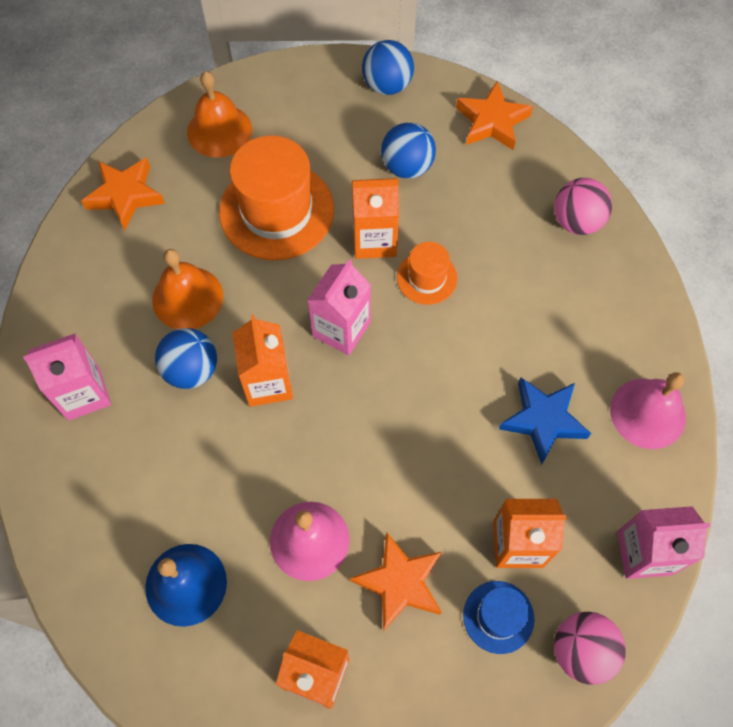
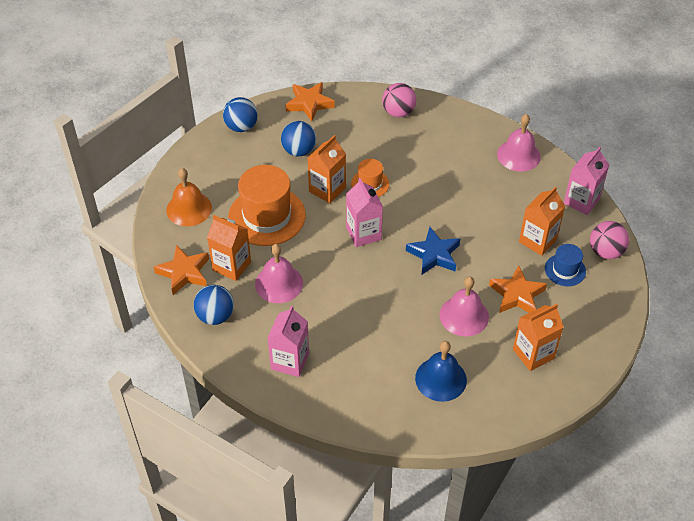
camera: 50 degrees left, 15 degrees down
orange bell [152,249,223,329] -> pink bell [255,244,303,303]
blue ball [155,328,217,389] -> blue ball moved to [194,285,234,325]
orange carton [232,315,293,407] -> orange carton moved to [207,215,251,281]
blue star [499,377,591,465] -> blue star moved to [406,227,460,274]

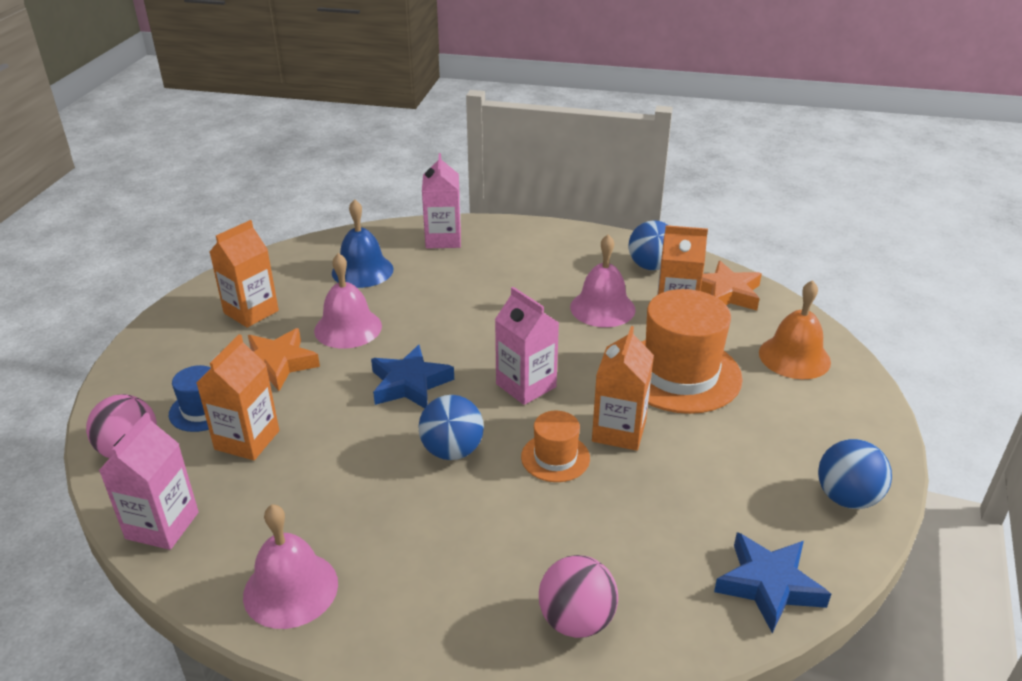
camera: 160 degrees right, 15 degrees down
pink carton [268,306,309,377] -> pink carton moved to [422,153,461,248]
blue ball [281,121,316,156] -> blue ball moved to [419,395,484,460]
orange star [285,82,335,122] -> blue star [714,532,831,633]

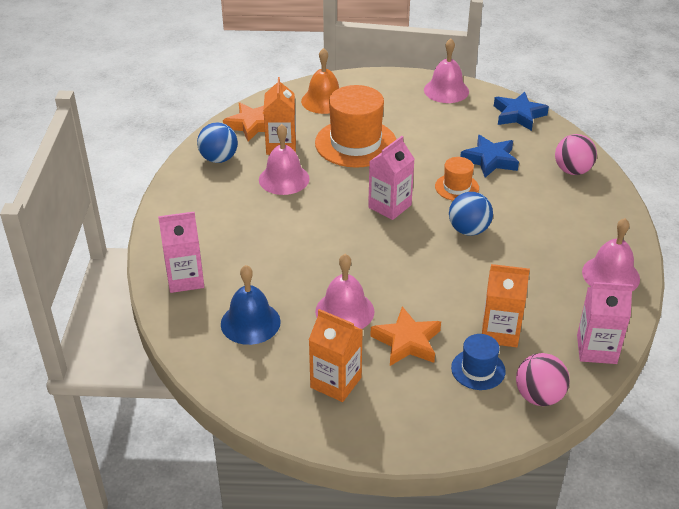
camera: 100 degrees left, 5 degrees up
blue star [371,345,454,408] -> blue star moved to [460,135,519,178]
orange carton [592,326,654,451] -> none
blue ball [818,439,892,509] -> pink bell [424,38,469,103]

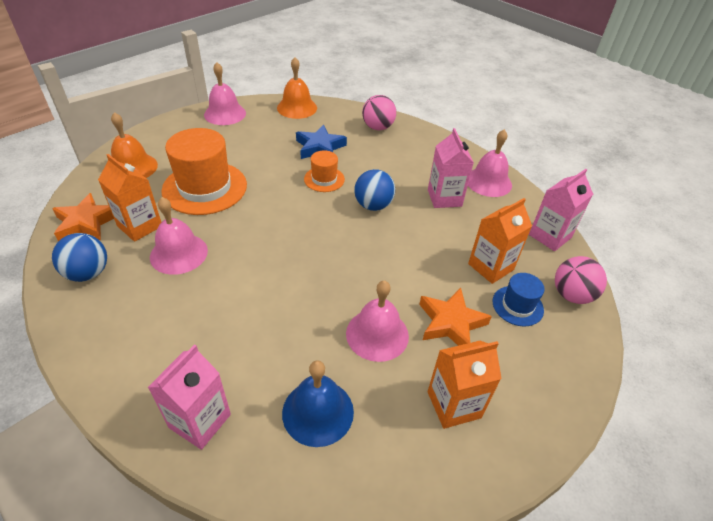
camera: 50 degrees left, 5 degrees up
pink carton [368,136,414,220] -> pink carton moved to [428,128,474,208]
blue star [494,92,549,131] -> orange bell [277,57,317,119]

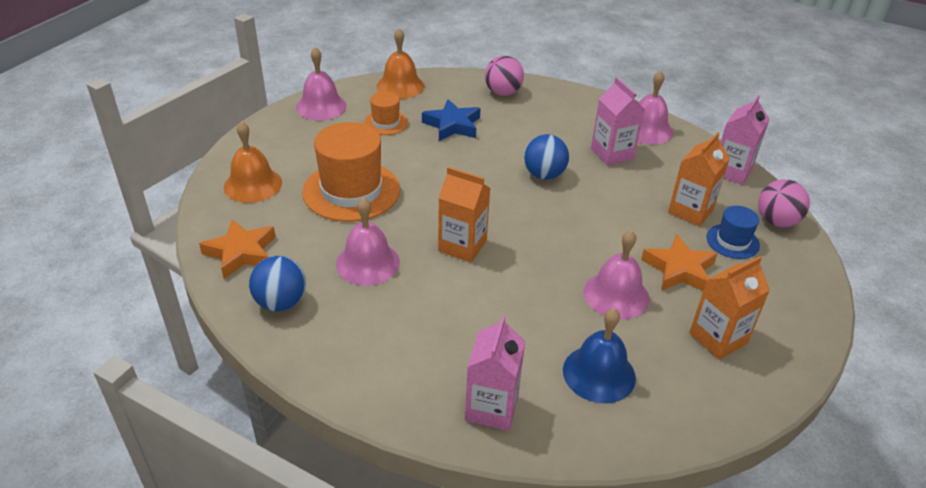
camera: 15 degrees left, 5 degrees down
orange carton [98,154,161,242] -> orange carton moved to [438,167,490,263]
orange hat [304,150,345,192] -> orange hat moved to [364,91,408,135]

